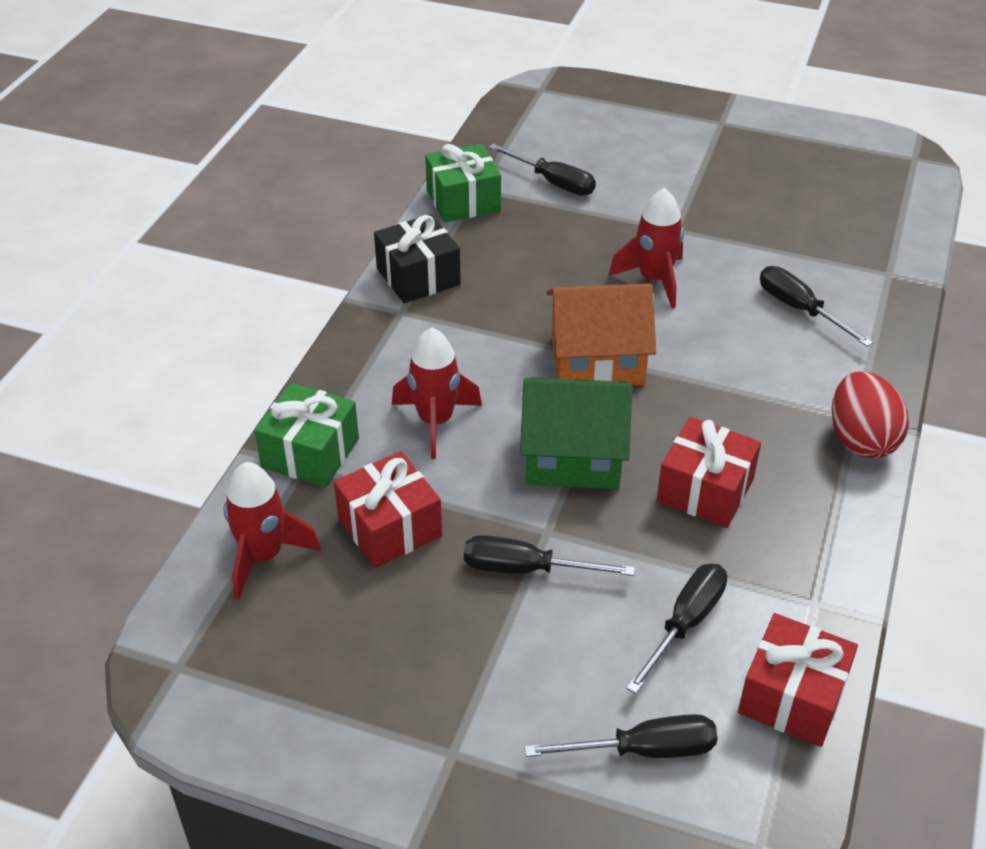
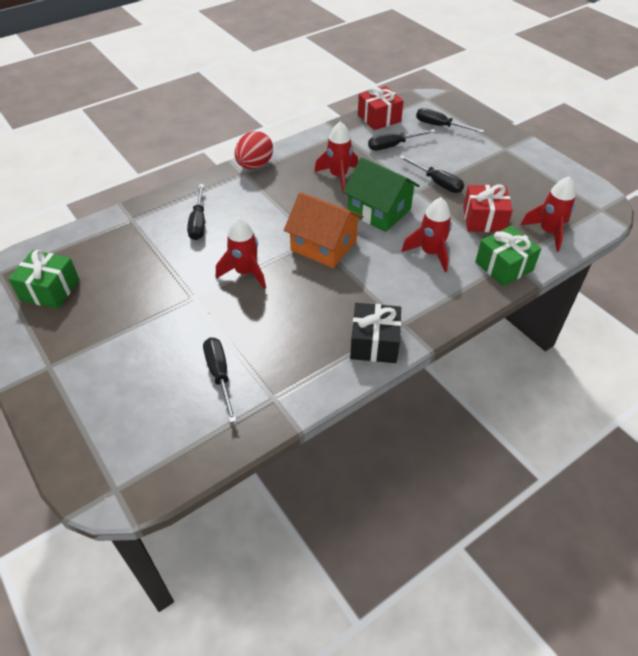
camera: 145 degrees left, 5 degrees up
green gift [425,144,501,223] -> green gift moved to [8,250,80,309]
red gift [657,417,761,528] -> red rocket [314,121,358,193]

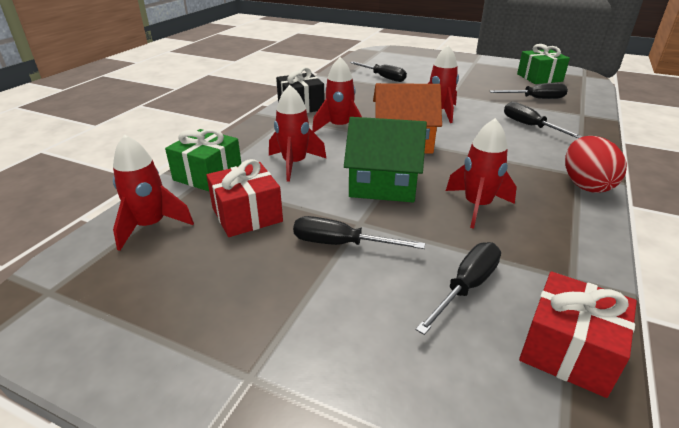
camera: 150 degrees right, 15 degrees down
black screwdriver [416,108,484,133] -> black screwdriver moved to [490,83,568,99]
none -> red rocket [312,57,362,132]

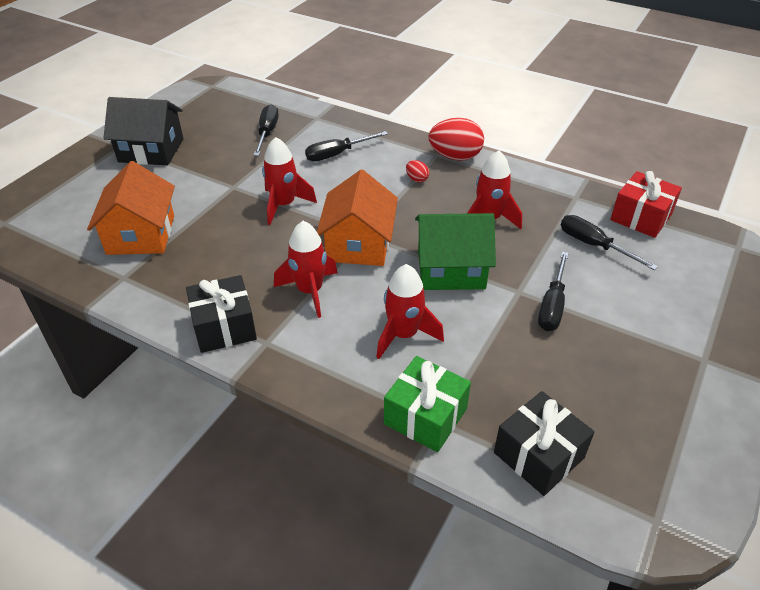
camera: 85 degrees left, 10 degrees up
red rocket [113,134,194,251] -> black gift [494,391,595,496]
red gift [206,159,283,237] -> none
green house [344,117,427,202] -> green house turned 75 degrees clockwise [415,213,496,290]
black screwdriver [350,61,407,82] -> orange house [87,161,175,255]
green gift [517,44,570,84] -> none
none -> black house [104,97,183,165]
none -> red egg [406,160,429,182]

